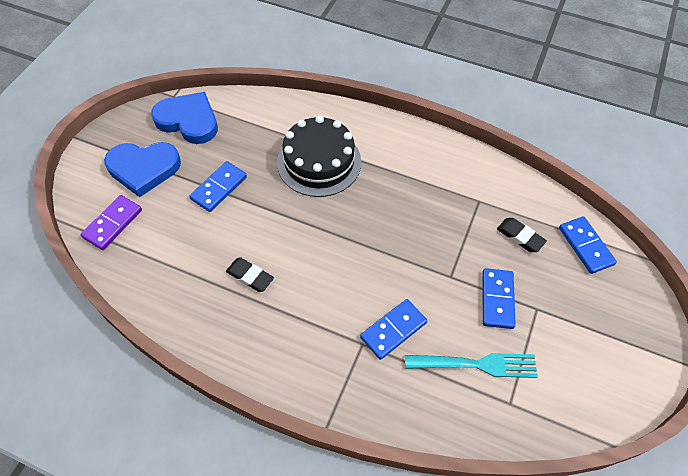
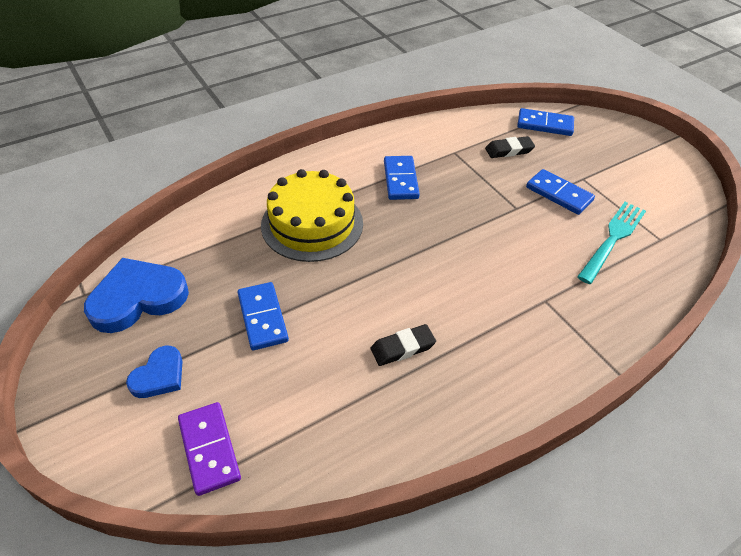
camera: 55 degrees left, 10 degrees down
blue heart [104,142,181,197] -> blue heart [126,346,183,398], size x0.56
black cake [277,116,361,197] -> yellow cake [261,169,363,262]
blue domino [360,299,427,360] -> blue domino moved to [384,156,420,200]

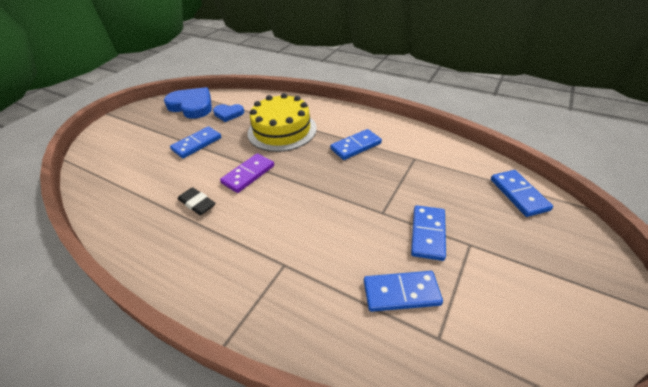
camera: 65 degrees right, 5 degrees down
blue heart [126,346,183,398] -> blue heart moved to [213,104,244,122]
purple domino [178,402,241,496] -> purple domino moved to [220,153,274,193]
black eraser [485,136,535,158] -> none
turquoise fork [577,202,646,284] -> blue domino [364,271,443,312]

